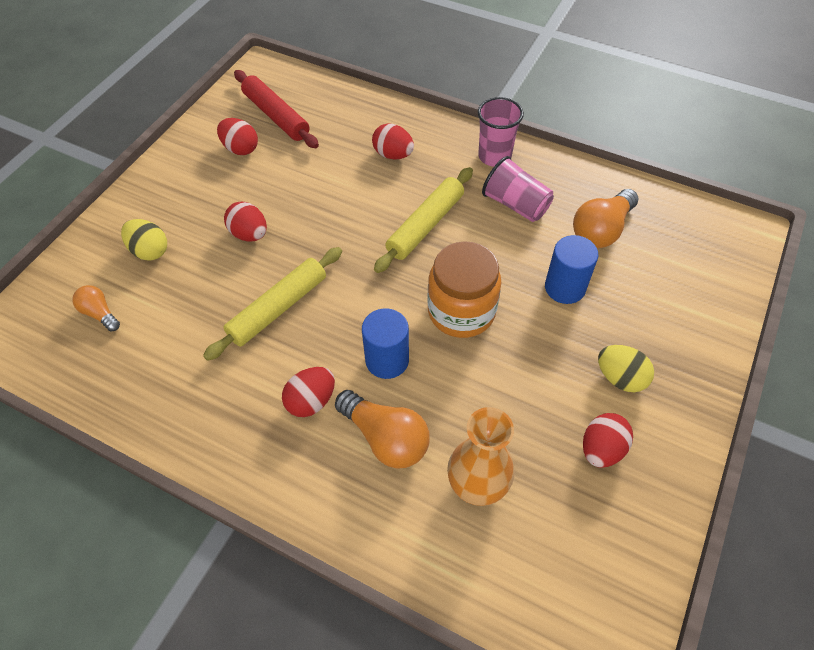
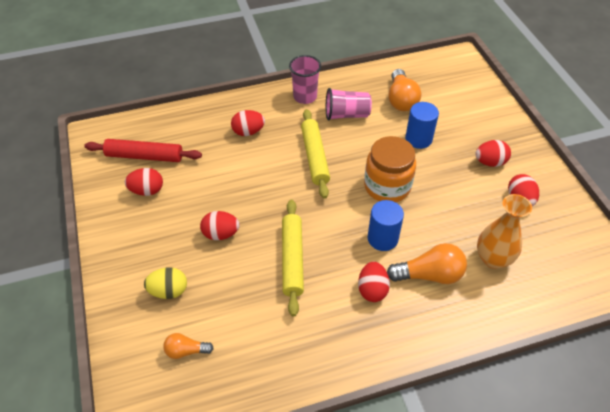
camera: 45 degrees left, 5 degrees down
yellow egg [598,345,654,392] -> red egg [475,140,511,167]

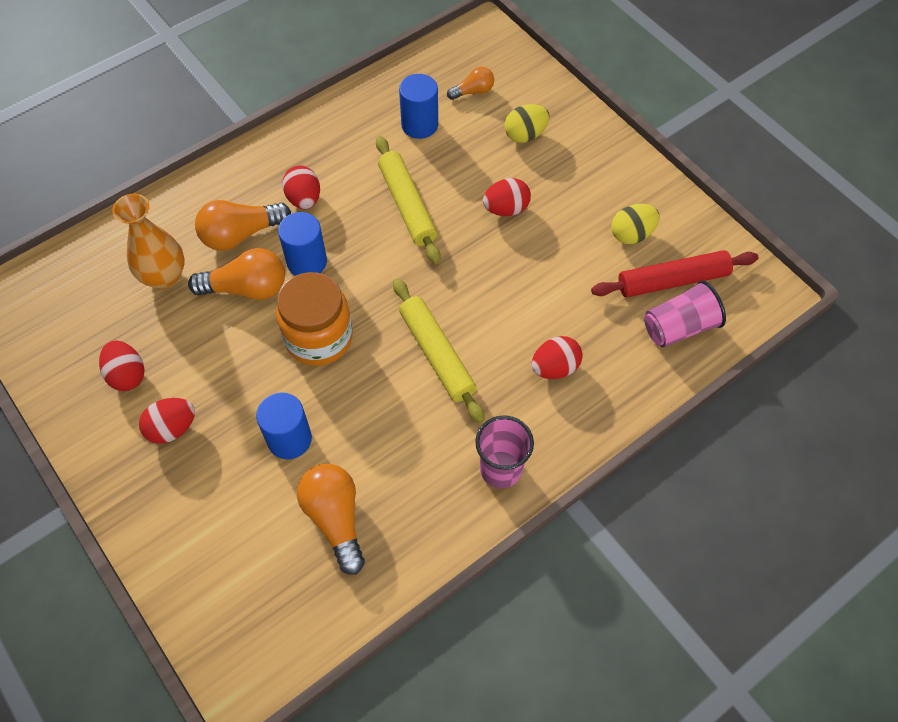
camera: 160 degrees right, 10 degrees up
red egg [125,168,163,196] -> yellow egg [611,204,659,244]
pink cup [326,88,372,120] -> pink cup moved to [644,280,726,347]
none -> orange light bulb [188,248,285,300]
none -> blue cylinder [399,74,438,139]

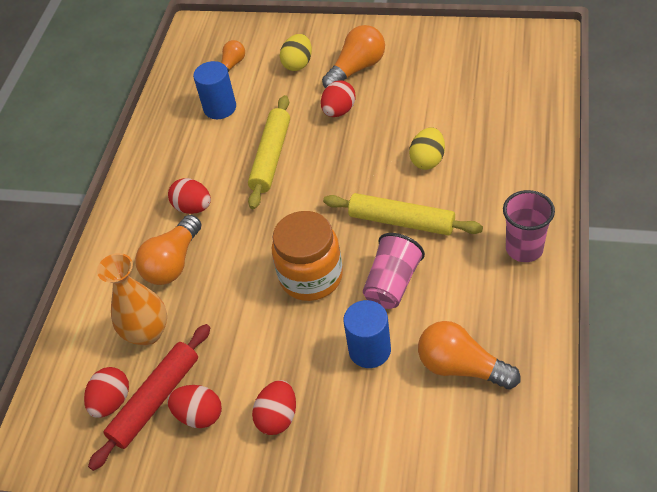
camera: 35 degrees left, 10 degrees down
orange light bulb [188,248,285,300] -> orange light bulb moved to [322,25,385,89]
blue cylinder [278,212,327,276] -> none
yellow rolling pin [376,136,441,264] -> yellow rolling pin turned 75 degrees clockwise [248,95,290,209]
red egg [532,336,583,379] -> red egg moved to [84,367,129,418]
red rolling pin [591,250,758,297] -> red rolling pin moved to [88,324,210,471]
yellow egg [611,204,659,244] -> yellow egg moved to [409,127,445,170]
pink cup [644,280,726,347] -> pink cup moved to [363,233,425,309]

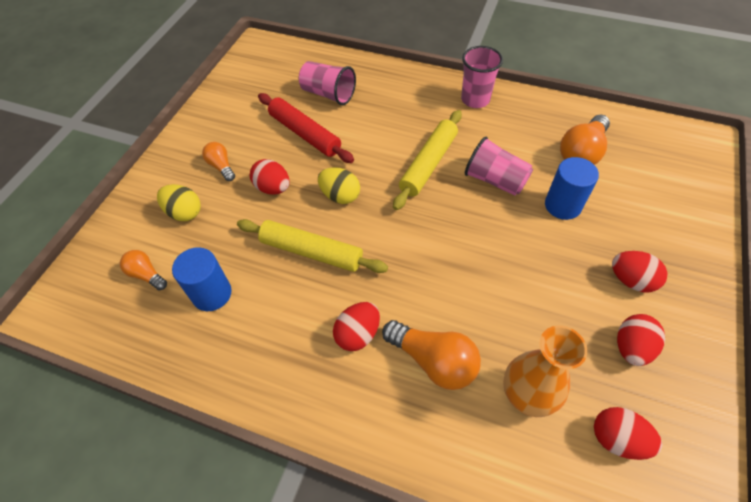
camera: 85 degrees left, 5 degrees up
red rolling pin [88,324,210,471] -> red rolling pin moved to [258,93,354,163]
orange jar [272,211,343,301] -> none
orange light bulb [322,25,385,89] -> orange light bulb [202,142,235,181], size x0.57
yellow egg [409,127,445,170] -> yellow egg moved to [318,167,360,204]
none -> pink cup [299,61,356,105]

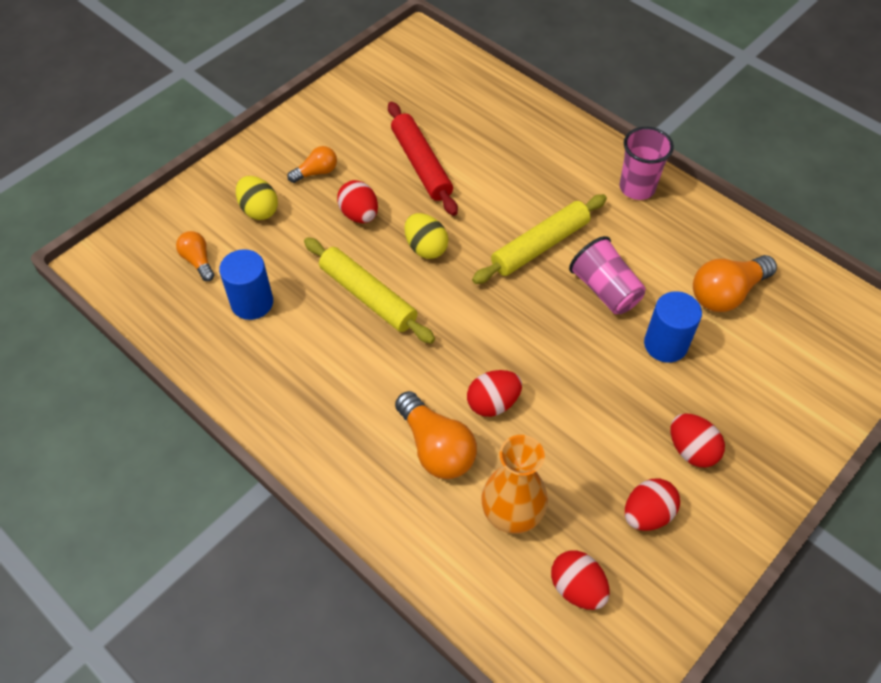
camera: 20 degrees right, 0 degrees up
orange light bulb [202,142,235,181] -> orange light bulb turned 75 degrees clockwise [287,146,337,183]
pink cup [299,61,356,105] -> none
red egg [333,302,380,351] -> red egg moved to [467,370,522,417]

